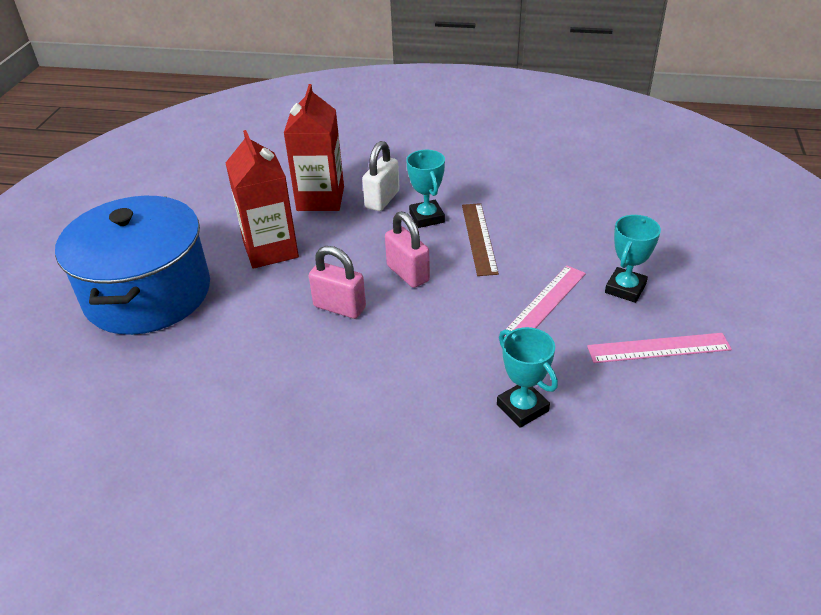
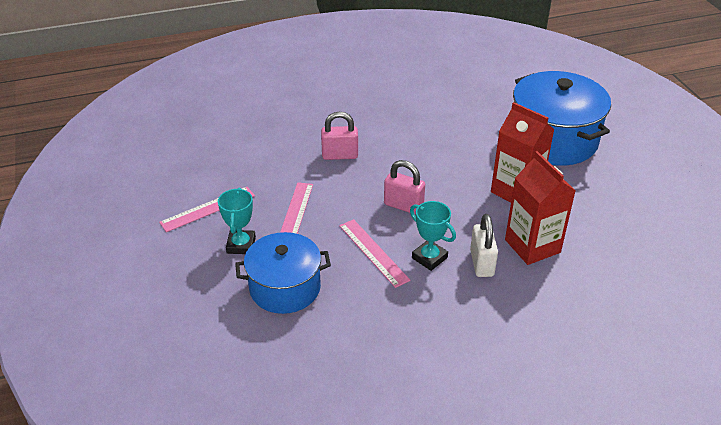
camera: 150 degrees right, 0 degrees up
pink padlock [309,246,366,319] -> pink padlock moved to [321,112,358,160]
brown ruler [462,203,499,276] -> pink ruler [339,219,410,288]
turquoise trophy [497,327,558,428] -> none
none -> blue pot [235,232,331,314]

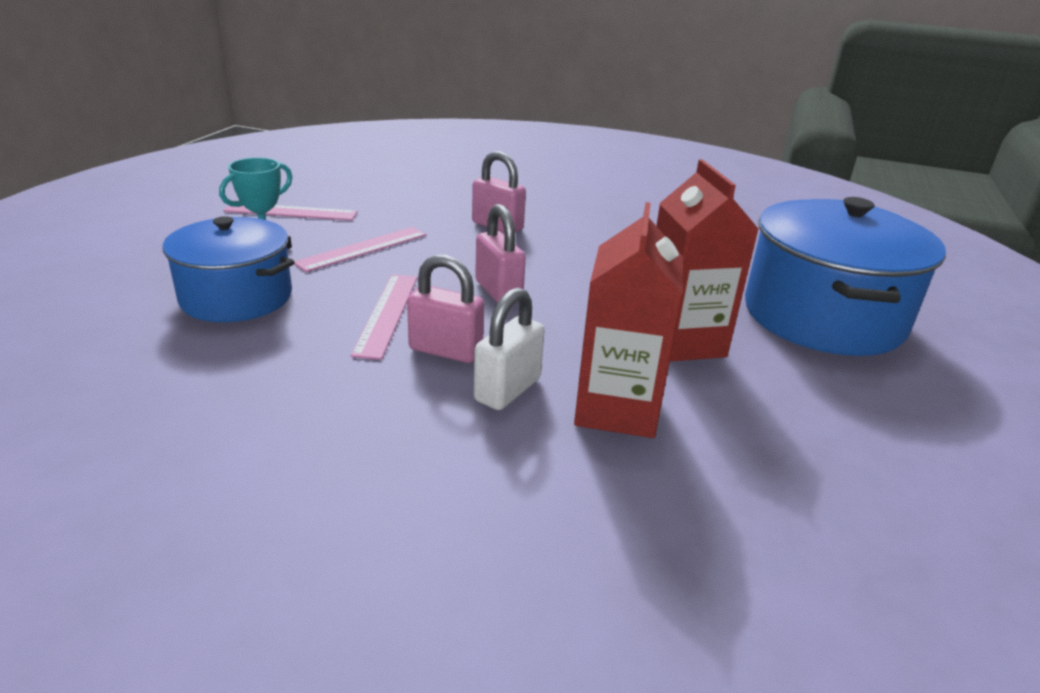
camera: 35 degrees right, 10 degrees down
turquoise trophy [410,201,456,271] -> pink padlock [407,255,484,363]

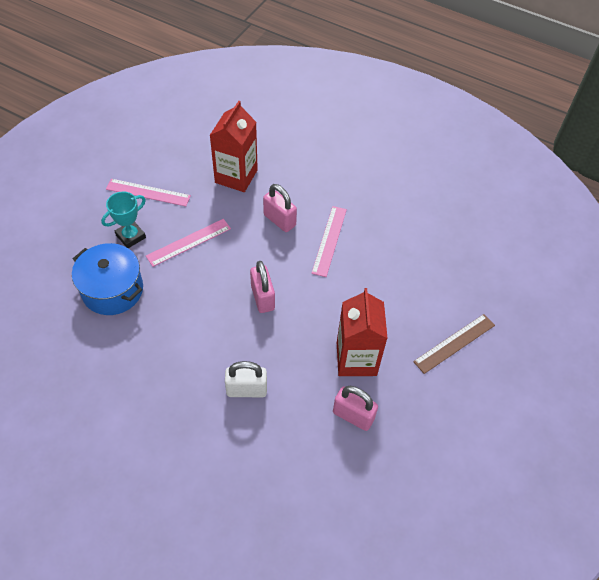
camera: 10 degrees right, 25 degrees up
pink ruler [350,275,417,360] -> pink ruler moved to [311,206,347,277]
pink padlock [407,255,484,363] -> pink padlock moved to [333,386,378,431]
white padlock [474,287,545,410] -> white padlock turned 45 degrees clockwise [225,361,267,397]
red carton [574,202,683,438] -> red carton moved to [210,101,258,192]
blue pot [745,197,946,356] -> brown ruler [413,314,495,374]

